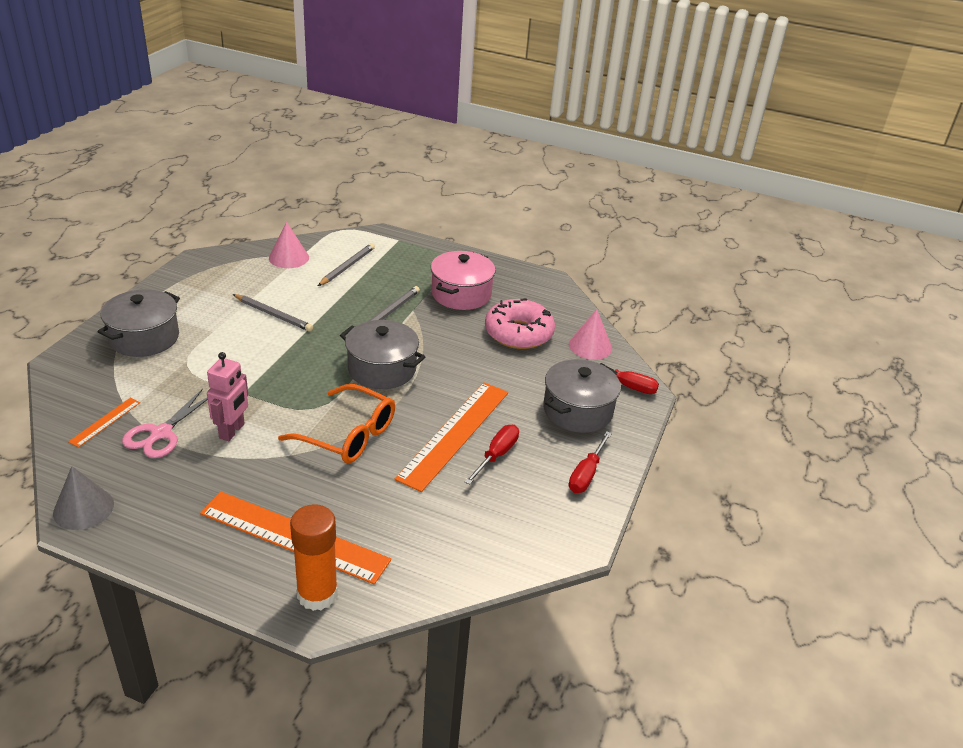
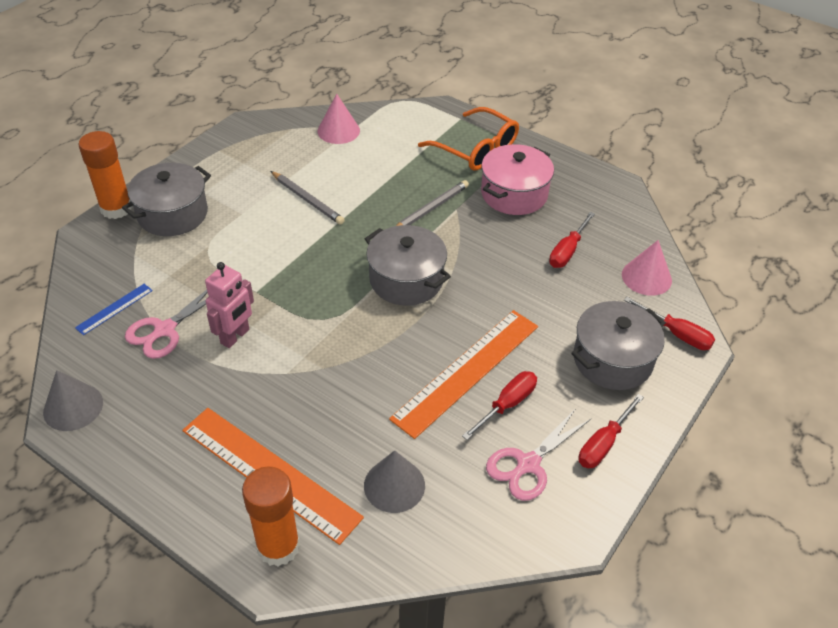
camera: 15 degrees right, 10 degrees up
orange ruler [68,398,140,447] -> blue ruler [75,284,153,335]
orange glasses [278,384,395,463] -> orange glasses moved to [418,107,519,171]
grey pencil [318,243,375,286] -> none
pink donut [485,298,555,349] -> red screwdriver [549,212,595,268]
none -> orange glue stick [79,131,133,219]
none -> grey cone [364,450,425,513]
none -> pink scissors [486,408,591,501]

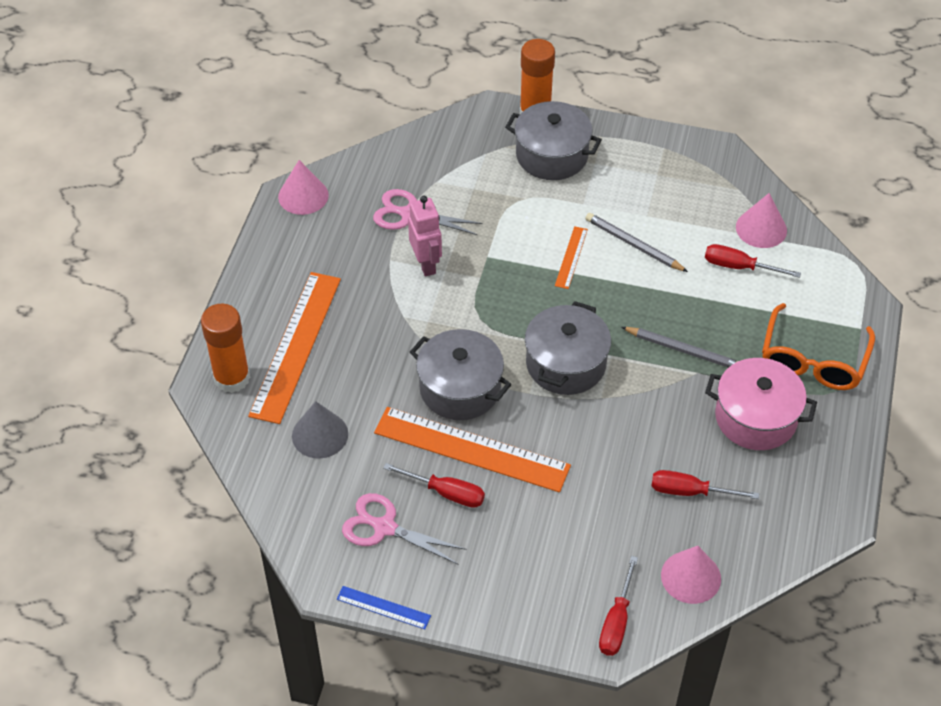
camera: 70 degrees right, 5 degrees up
grey cone [43,370,103,431] -> pink cone [278,160,329,215]
blue ruler [75,284,153,335] -> blue ruler moved to [337,586,431,629]
pink robot [205,262,254,348] -> pink robot turned 120 degrees counterclockwise [408,196,442,277]
grey pencil [271,171,345,225] -> grey pencil turned 105 degrees clockwise [586,213,688,272]
grey pot [571,301,666,390] -> grey pot moved to [410,329,512,420]
red screwdriver [578,394,644,468] -> red screwdriver moved to [705,244,801,278]
none -> orange ruler [555,226,588,289]

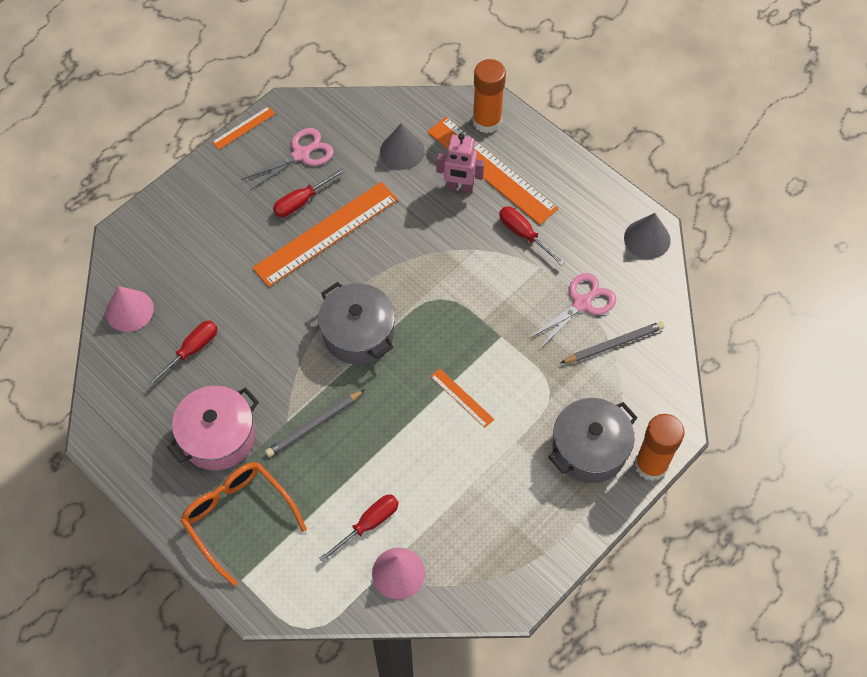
camera: 120 degrees right, 10 degrees up
pink cone [278,160,329,215] -> grey cone [624,213,671,259]
blue ruler [337,586,431,629] -> orange ruler [212,106,275,150]
pink robot [408,196,442,277] -> pink robot moved to [436,133,484,193]
grey pot [410,329,512,420] -> none
grey pencil [586,213,688,272] -> grey pencil moved to [561,321,664,363]
red screwdriver [599,556,638,656] -> red screwdriver moved to [499,206,565,266]

